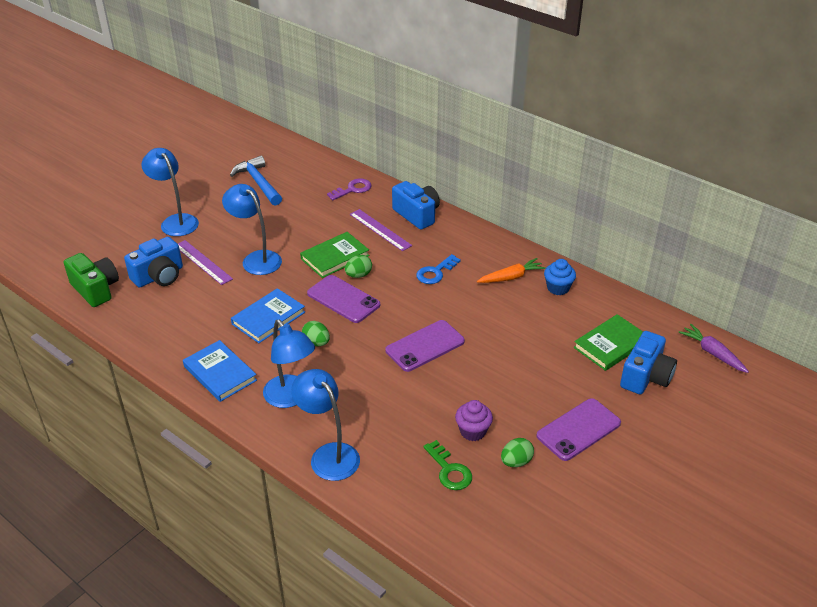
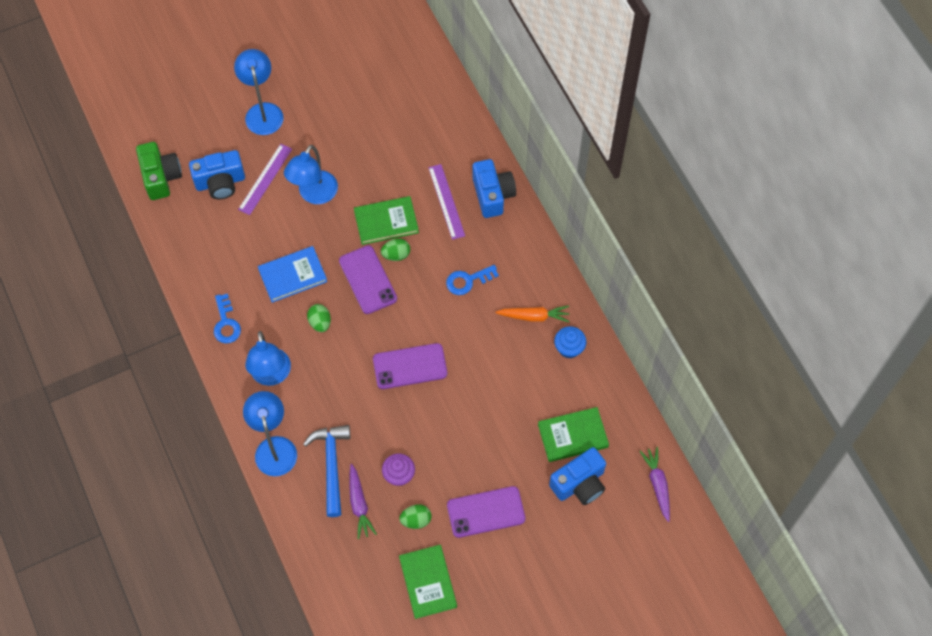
camera: 25 degrees right, 25 degrees up
purple ruler [178,240,233,285] -> purple ruler turned 45 degrees clockwise [238,144,292,215]
blue book [183,340,257,402] -> blue key [214,294,241,343]
blue lamp [222,184,282,275] -> blue lamp turned 135 degrees counterclockwise [284,145,338,204]
blue hammer [230,156,282,206] -> blue hammer moved to [303,425,350,517]
purple key [327,179,372,200] -> none
green key [423,440,472,490] -> purple carrot [349,464,377,539]
none -> green book [399,545,457,619]

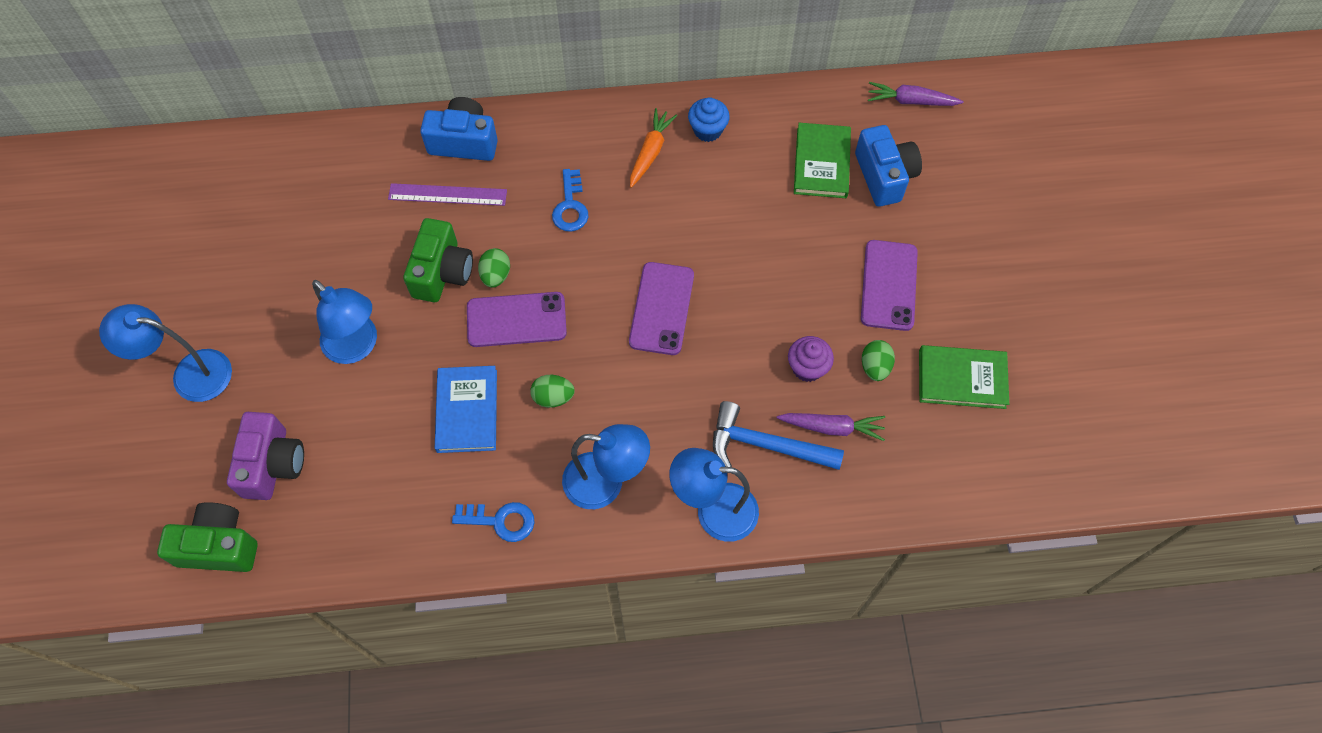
camera: 70 degrees left, 0 degrees up
blue camera [189,150,245,199] -> purple camera [227,412,304,500]
purple ruler [238,144,292,215] -> none
green book [354,196,419,245] -> green camera [403,218,473,302]

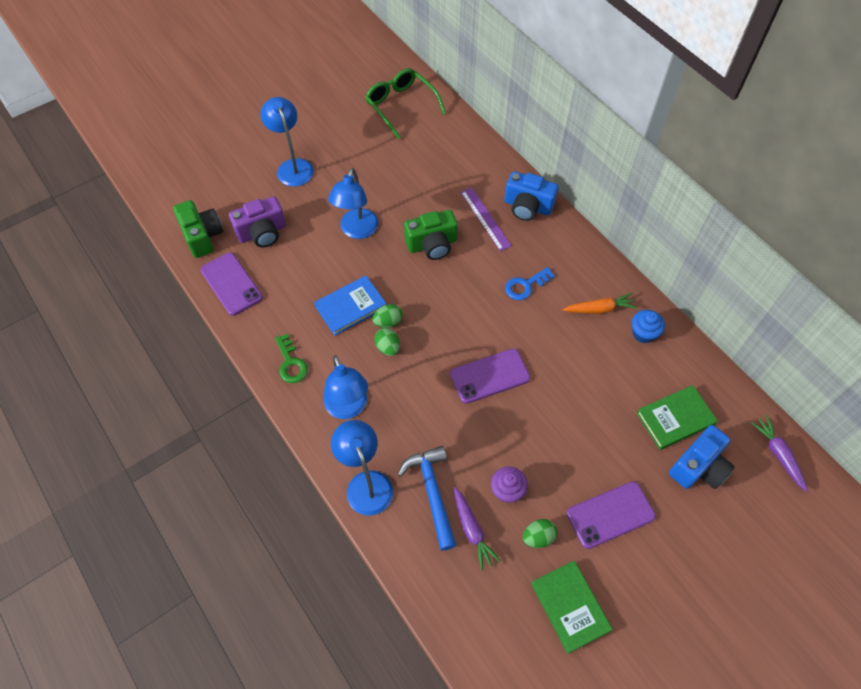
camera: 60 degrees right, 5 degrees down
blue camera [420,97,498,161] -> blue camera turned 135 degrees clockwise [504,171,558,221]
blue key [452,502,535,542] -> green key [275,334,308,383]
purple phone [467,292,567,347] -> purple phone moved to [200,253,263,316]
green egg [478,248,510,288] -> green egg moved to [372,304,403,328]
none -> green glasses [365,68,446,139]

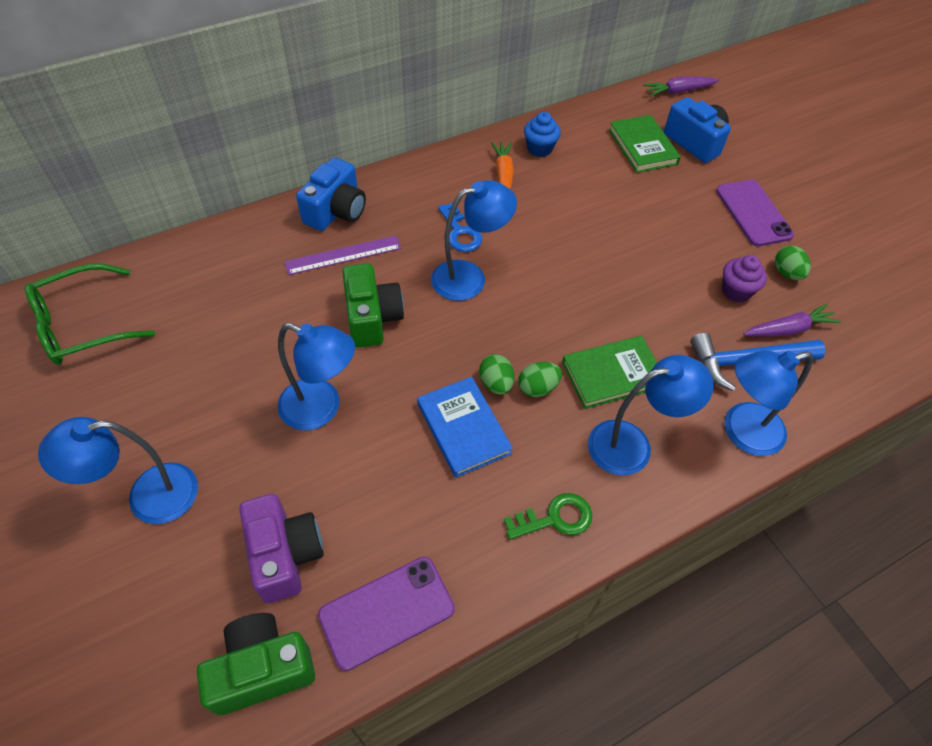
camera: 85 degrees left, 5 degrees down
purple phone [450,349,530,404] -> none
green book [531,561,613,654] -> green book moved to [562,336,657,409]
none -> blue lamp [431,180,517,301]

